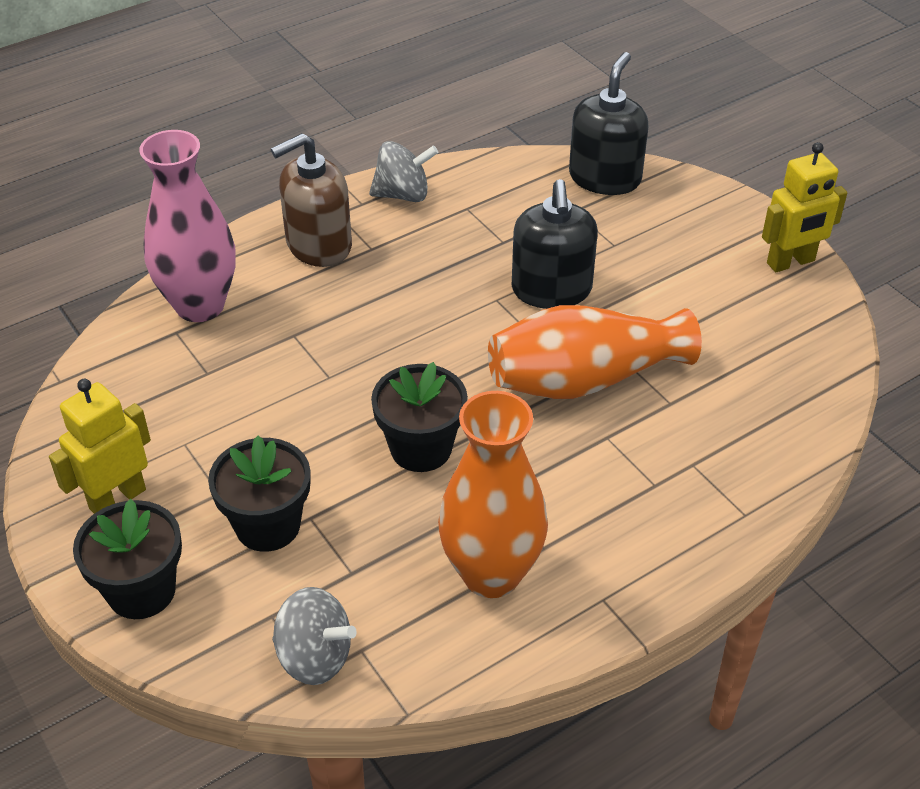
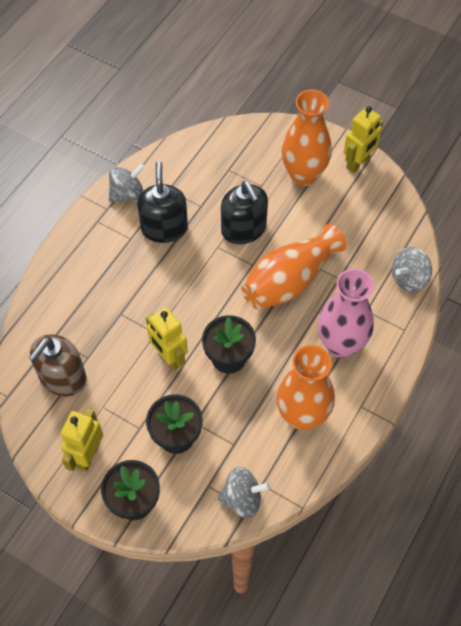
camera: 25 degrees left, 15 degrees up
pink vase [139,130,235,322] -> pink vase moved to [318,269,374,358]
brown soap dispenser [271,133,352,267] -> brown soap dispenser moved to [29,334,86,397]
black soap dispenser [569,52,649,195] -> black soap dispenser moved to [137,161,188,243]
none -> yellow robot [146,307,188,370]
none -> orange vase [282,89,332,186]
none -> grey spinning top [392,247,432,292]

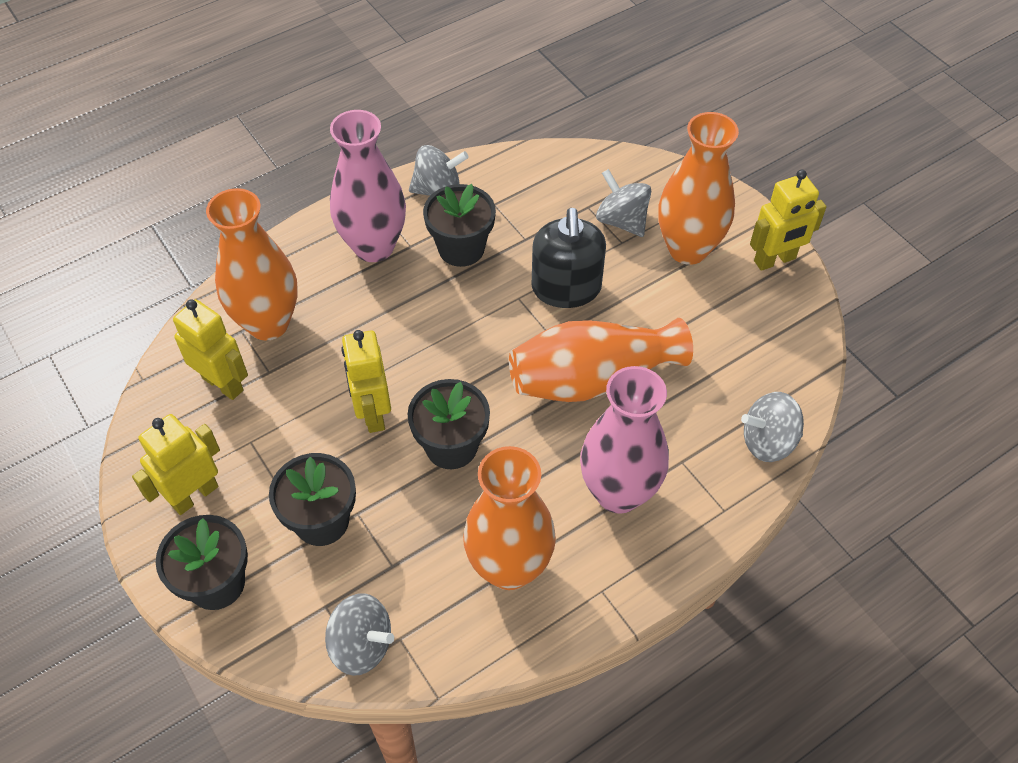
camera: 25 degrees right, 5 degrees down
brown soap dispenser [29,334,86,397] -> yellow robot [173,299,248,400]
black soap dispenser [137,161,188,243] -> black flower pot [423,184,496,267]
none -> orange vase [206,188,298,341]
none -> pink vase [330,110,406,262]
none -> grey spinning top [596,169,651,237]

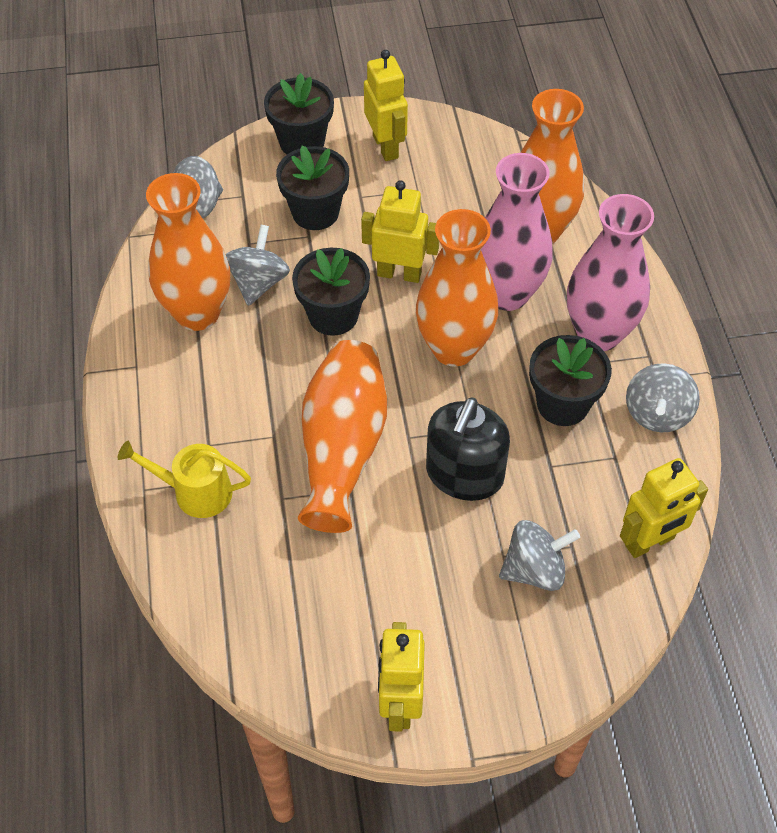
camera: 115 degrees right, 0 degrees up
yellow robot [173,299,248,400] -> yellow robot moved to [620,458,708,558]
black soap dispenser [532,208,606,308] -> black soap dispenser turned 90 degrees counterclockwise [426,398,510,501]
pink vase [580,366,669,514] -> pink vase moved to [481,153,552,311]
orange vase [658,112,739,265] -> orange vase moved to [416,209,498,367]
grey spinning top [741,392,804,462] -> grey spinning top moved to [226,225,290,306]
none -> yellow watering can [118,441,251,518]

